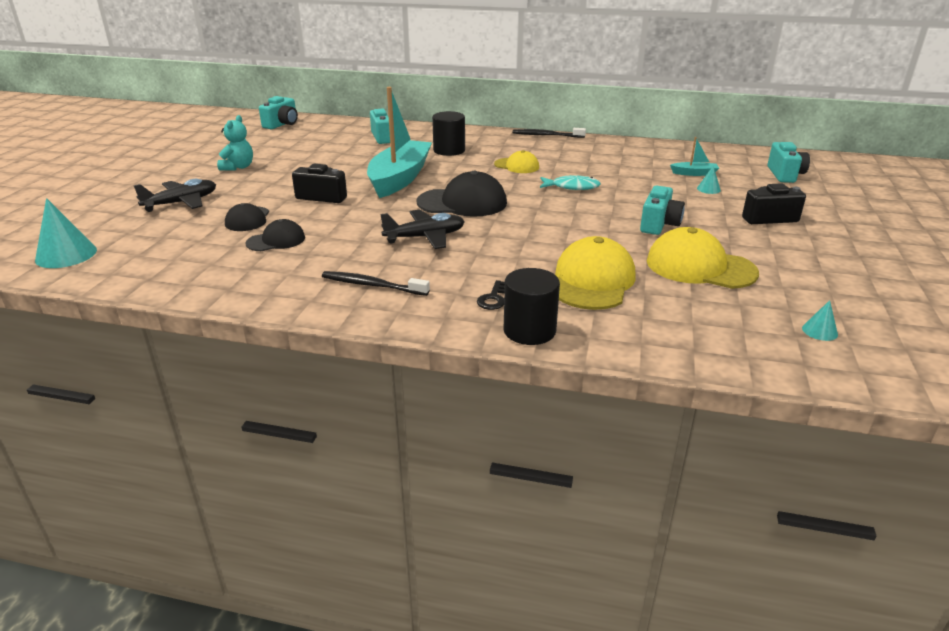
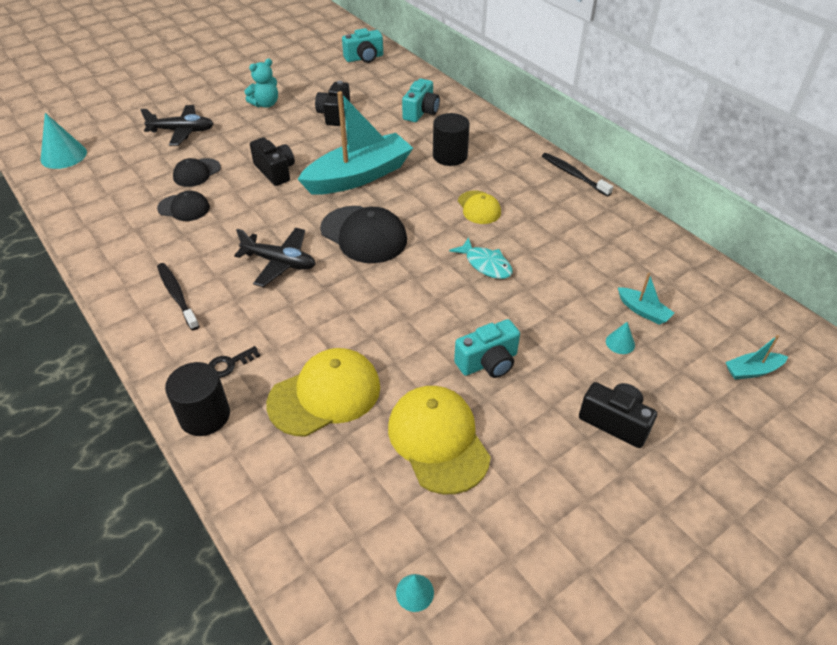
camera: 40 degrees right, 15 degrees up
turquoise camera [767,142,810,183] -> turquoise boat [725,335,788,380]
none -> black camera [315,81,350,126]

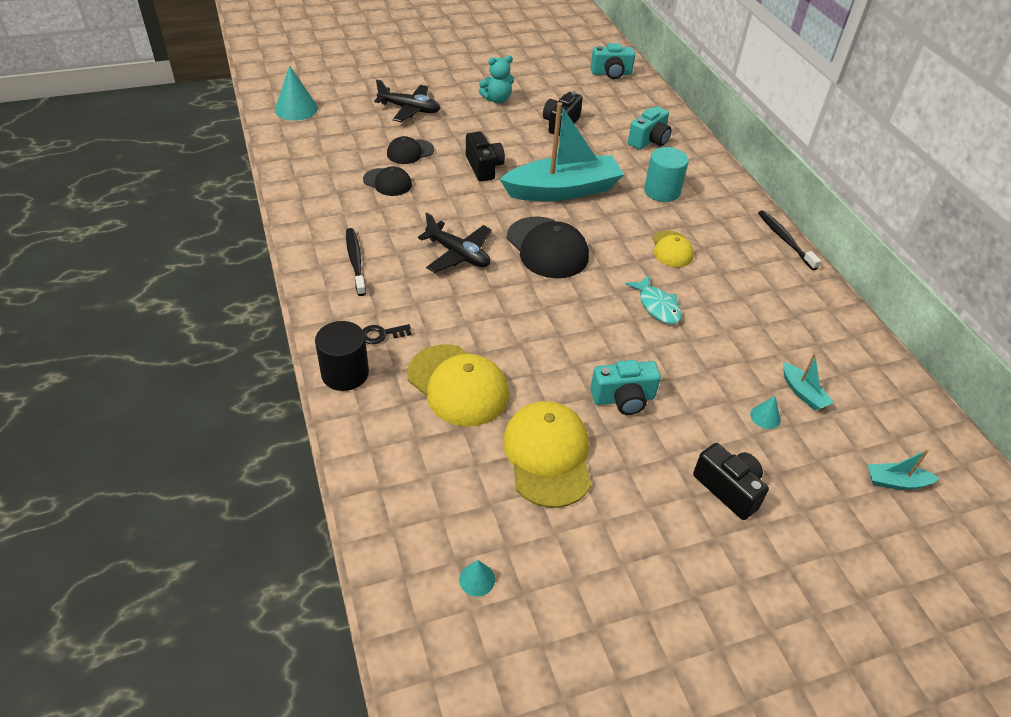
camera: 15 degrees right, 0 degrees up
yellow cap [266,348,380,437] -> yellow cap turned 60 degrees clockwise [407,344,509,426]
black cylinder [433,113,470,166] -> turquoise cylinder [644,147,689,202]

